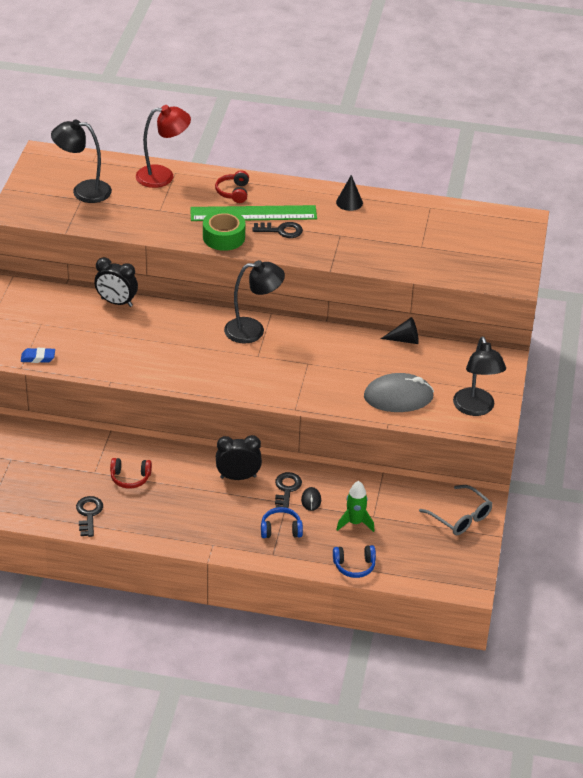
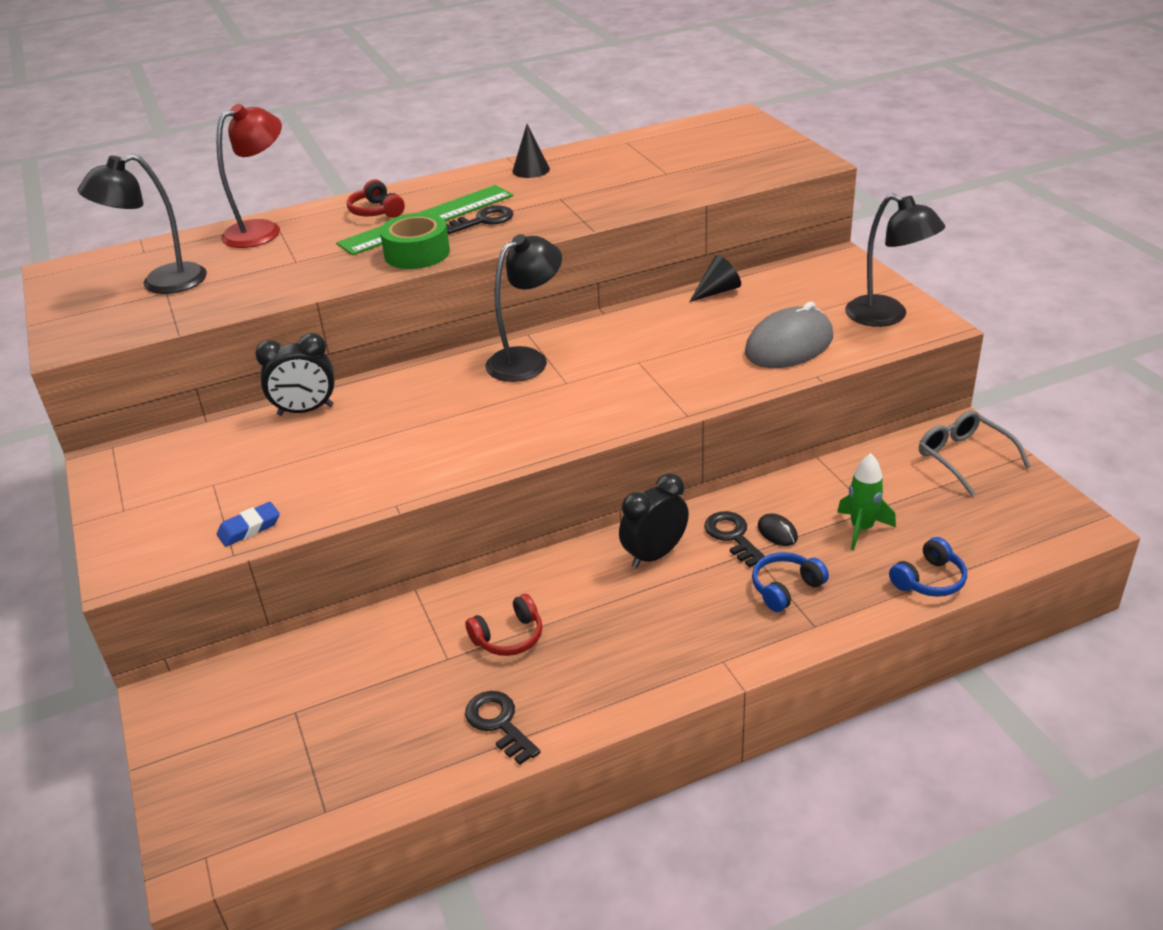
camera: 30 degrees left, 5 degrees down
grey glasses [419,485,492,535] -> grey glasses turned 135 degrees counterclockwise [919,411,1030,496]

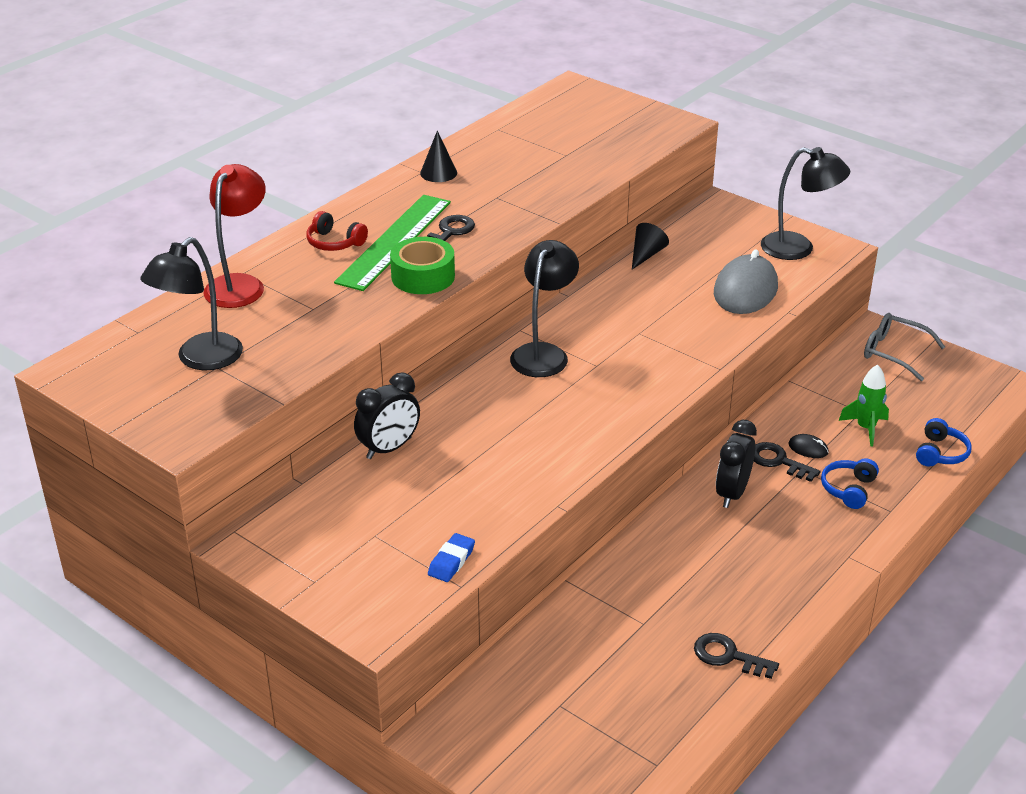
camera: 30 degrees left, 0 degrees up
red headphones [465,594,543,656] -> none

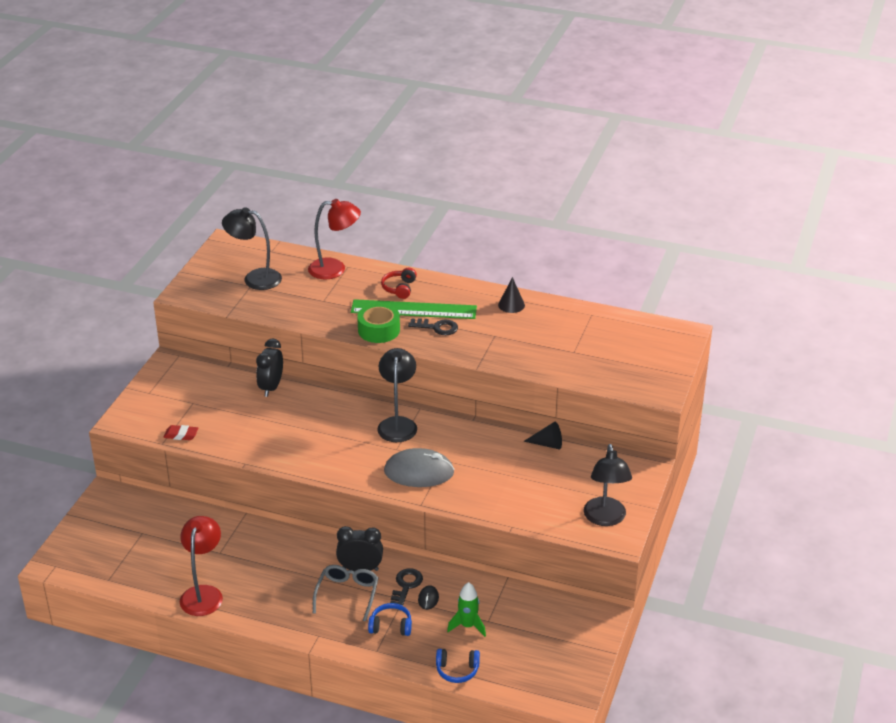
camera: 70 degrees right, 0 degrees up
black clock [354,372,420,459] -> black clock turned 75 degrees clockwise [256,339,283,397]
blue eraser [428,533,475,582] -> red eraser [163,425,198,440]
black lamp [510,240,579,377] -> black lamp turned 90 degrees counterclockwise [377,348,417,442]
black key [694,633,779,679] -> red lamp [180,516,223,616]
grey mouse [714,249,778,314] -> grey mouse moved to [384,448,455,487]
grey glasses [864,313,945,381] -> grey glasses moved to [313,565,379,622]

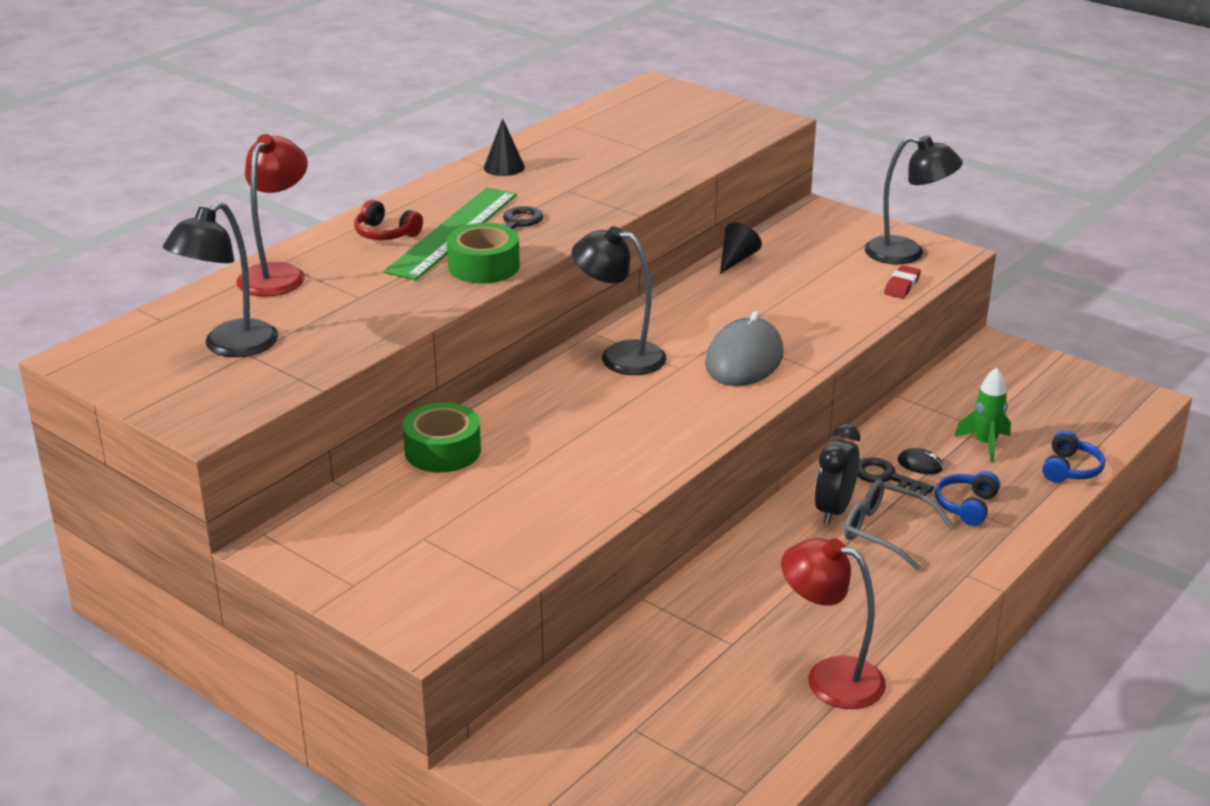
camera: 70 degrees left, 5 degrees down
red eraser [163,425,198,440] -> red eraser moved to [884,265,921,299]
black clock [256,339,283,397] -> green tape [403,403,481,473]

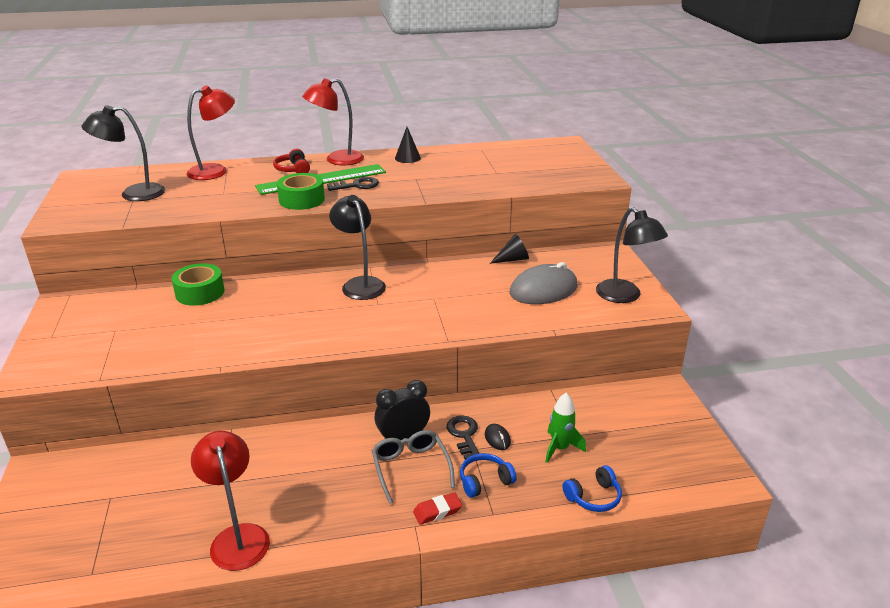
camera: 40 degrees right, 0 degrees up
grey mouse [705,311,784,386] -> grey mouse moved to [510,262,578,304]
red eraser [884,265,921,299] -> red eraser moved to [413,492,462,524]
none -> red lamp [302,78,364,165]

